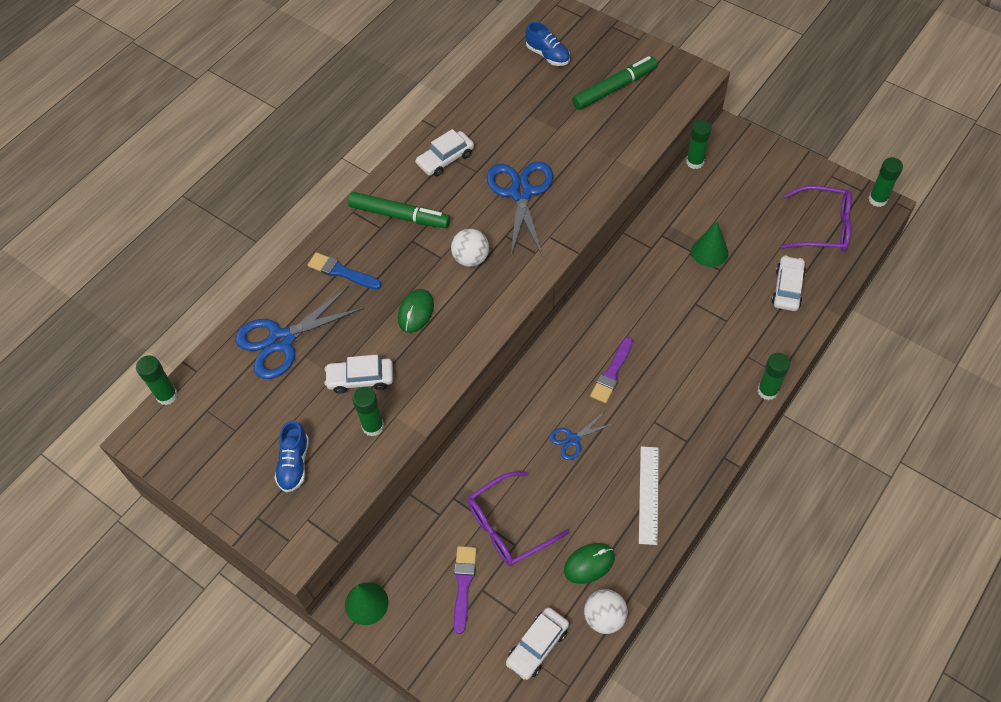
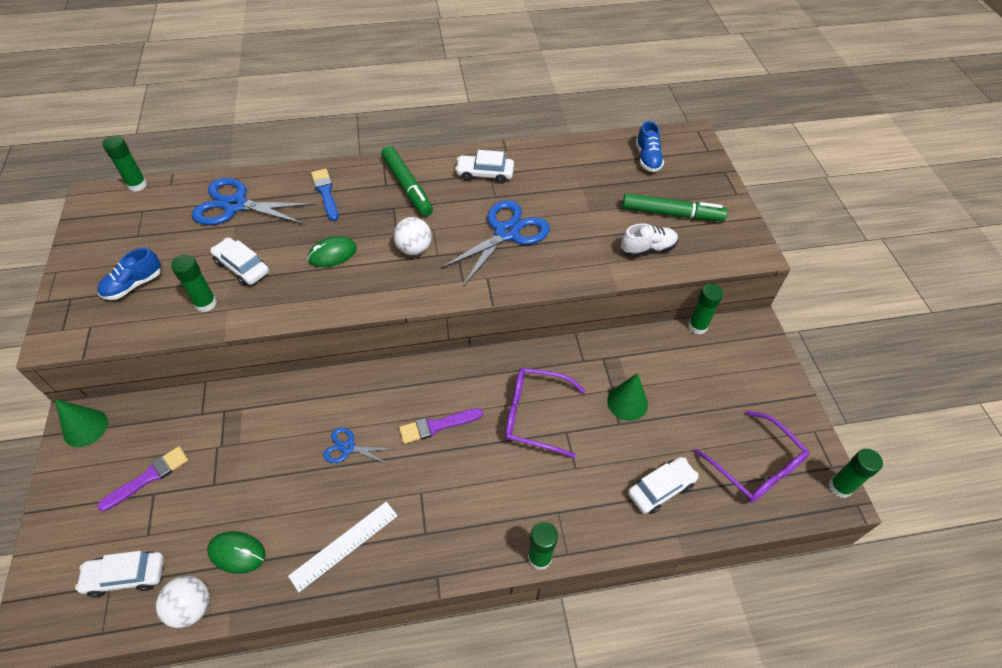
camera: 40 degrees right, 5 degrees down
purple glasses [467,472,570,566] -> purple glasses moved to [505,368,586,458]
none -> white shoe [621,224,678,257]

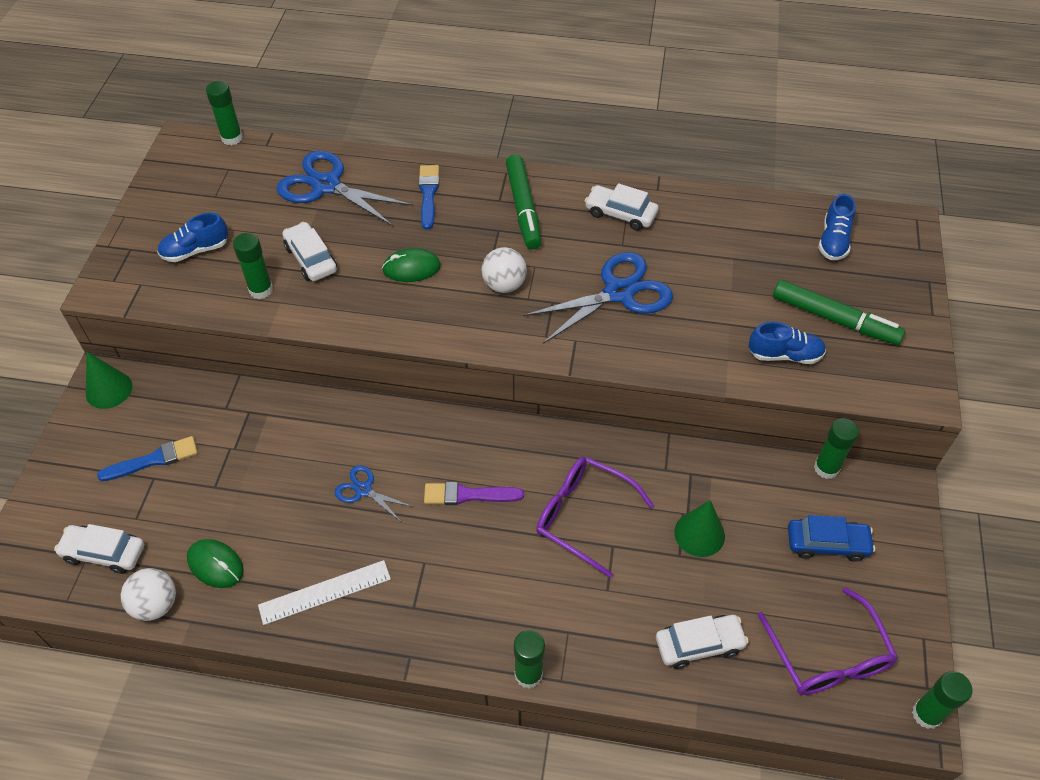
camera: 20 degrees right, 0 degrees up
purple brush [97,446,188,511] -> blue brush [97,436,198,481]
white shoe [621,224,678,257] -> blue shoe [748,322,826,364]
none -> blue car [788,515,875,562]

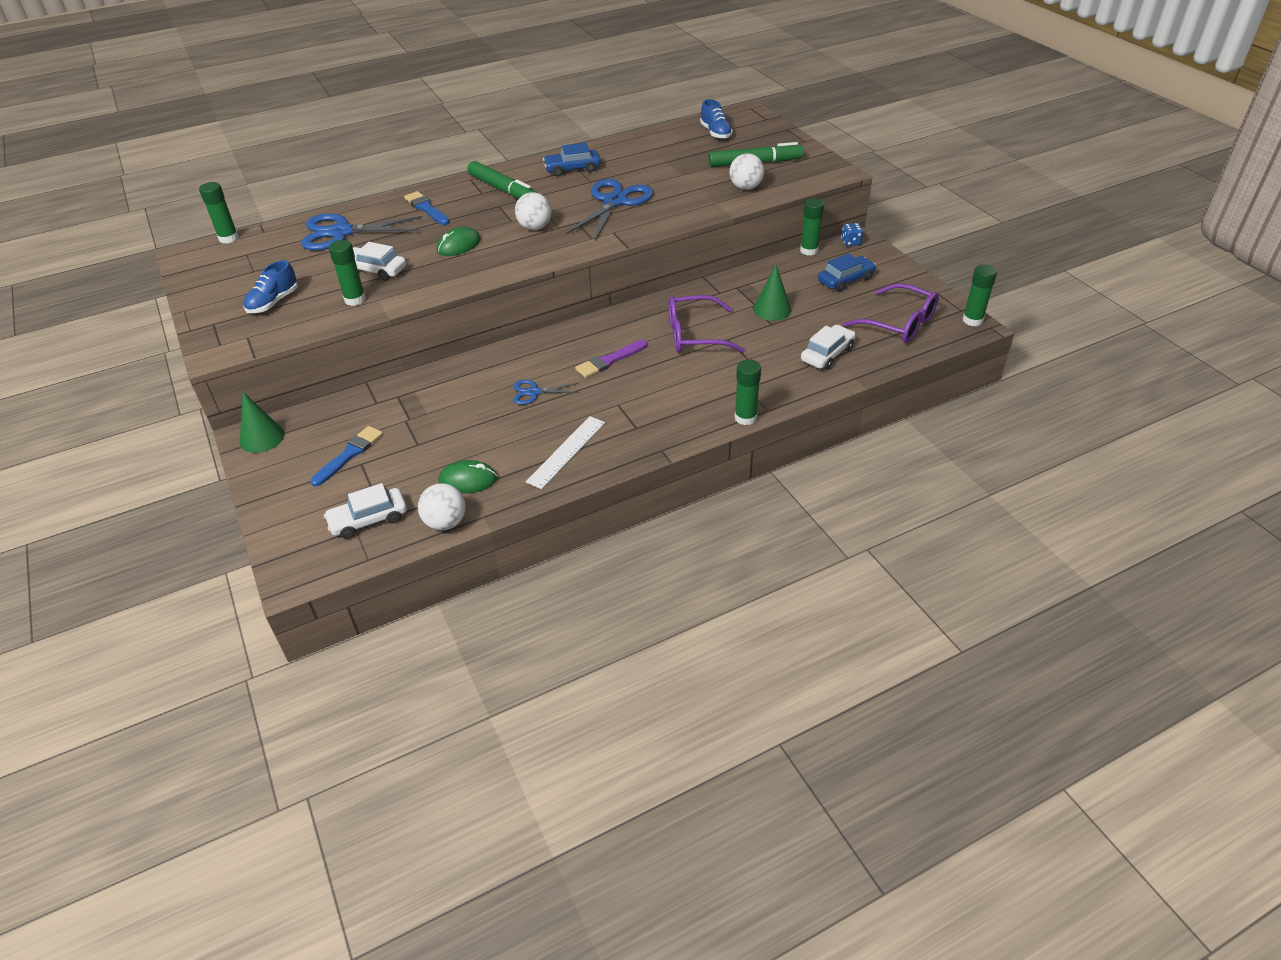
camera: 35 degrees left, 10 degrees down
white car [585,183,659,231] -> blue car [543,143,601,176]
blue shoe [748,322,826,364] -> white ball [729,153,764,190]
none -> blue dice [841,223,863,246]

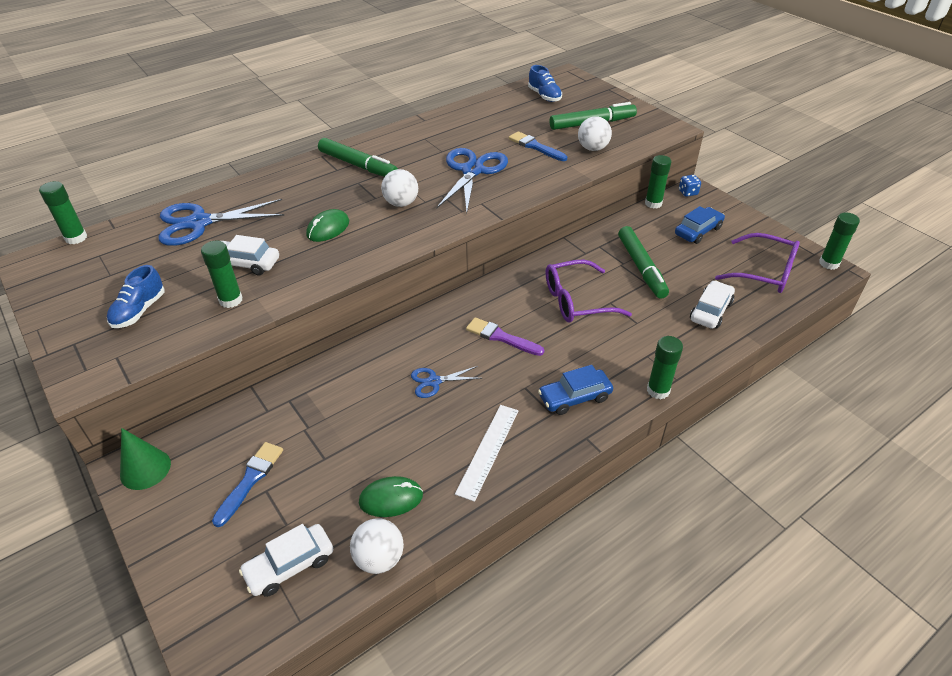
camera: 10 degrees left, 0 degrees up
blue brush [404,191,450,225] -> blue brush moved to [509,131,567,161]
blue car [543,143,601,176] -> blue car moved to [538,365,613,415]
purple brush [575,340,647,378] -> purple brush turned 75 degrees clockwise [466,317,544,356]
green cone [753,265,791,321] -> green marker [618,226,669,299]

